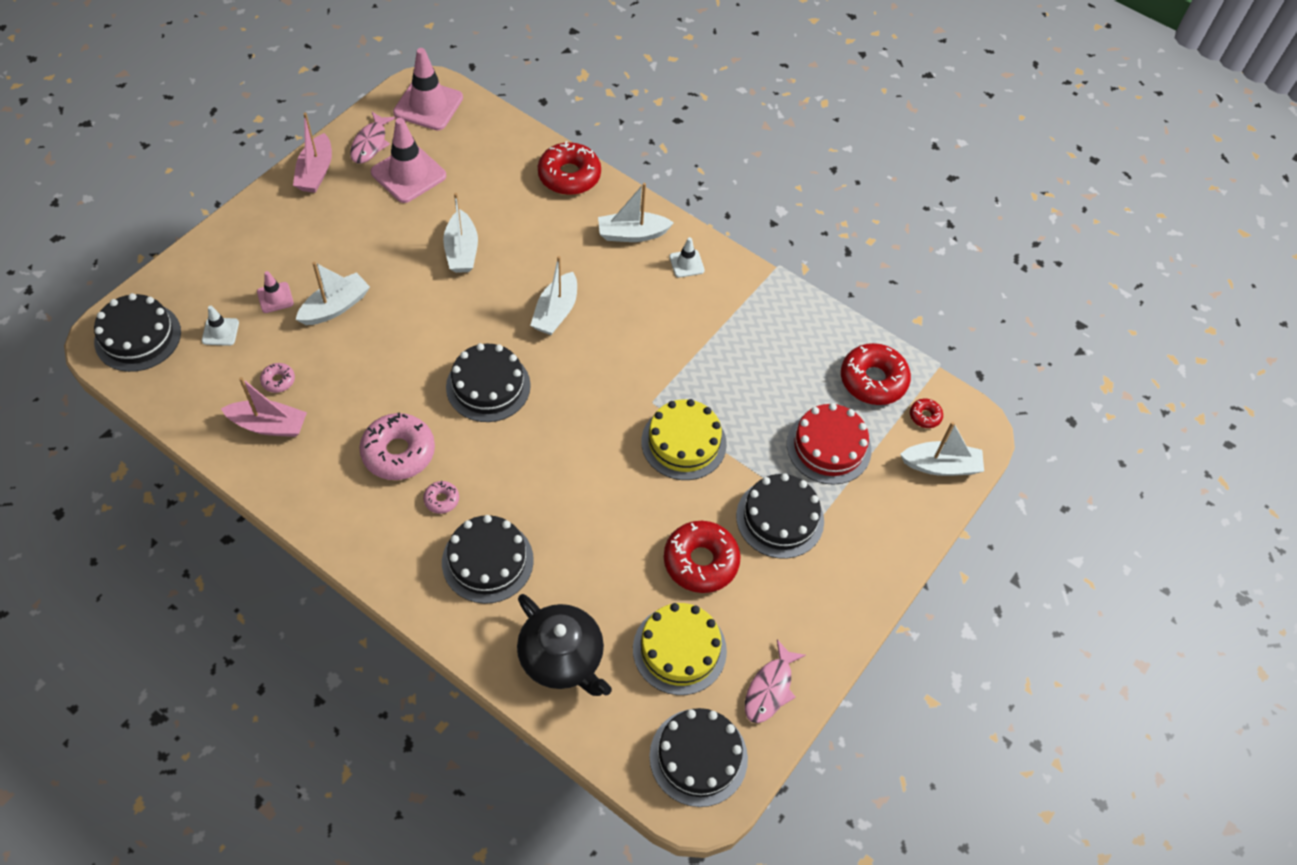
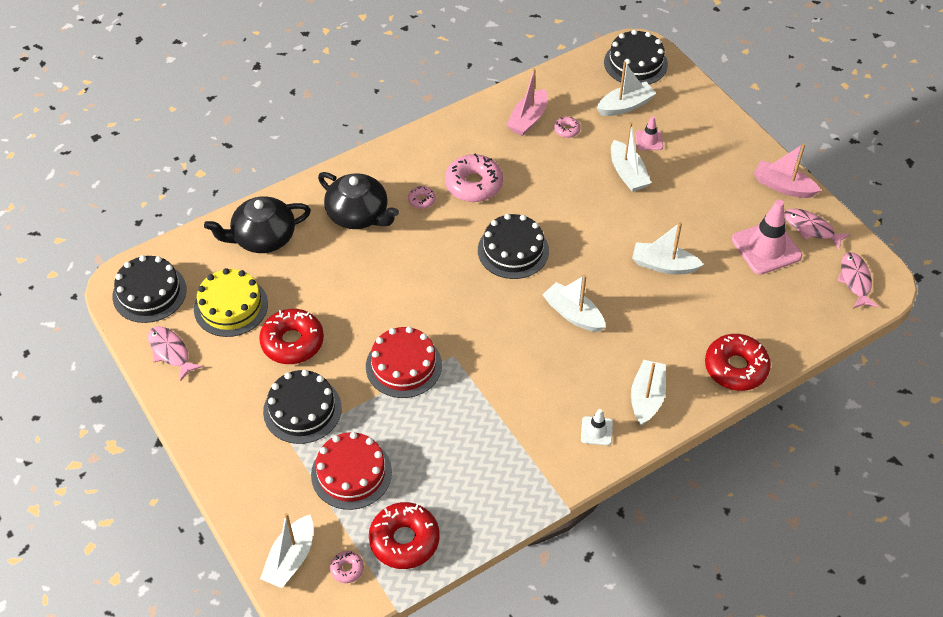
camera: 115 degrees right, 5 degrees down
white traffic cone [202,306,239,346] -> white boat [597,61,656,116]
pink traffic cone [393,48,463,131] -> pink fish [837,252,879,309]
black cake [442,515,534,604] -> black teapot [318,172,399,229]
yellow cake [641,399,727,480] -> red cake [366,327,442,398]
red donut [910,399,943,428] -> pink donut [330,551,364,583]

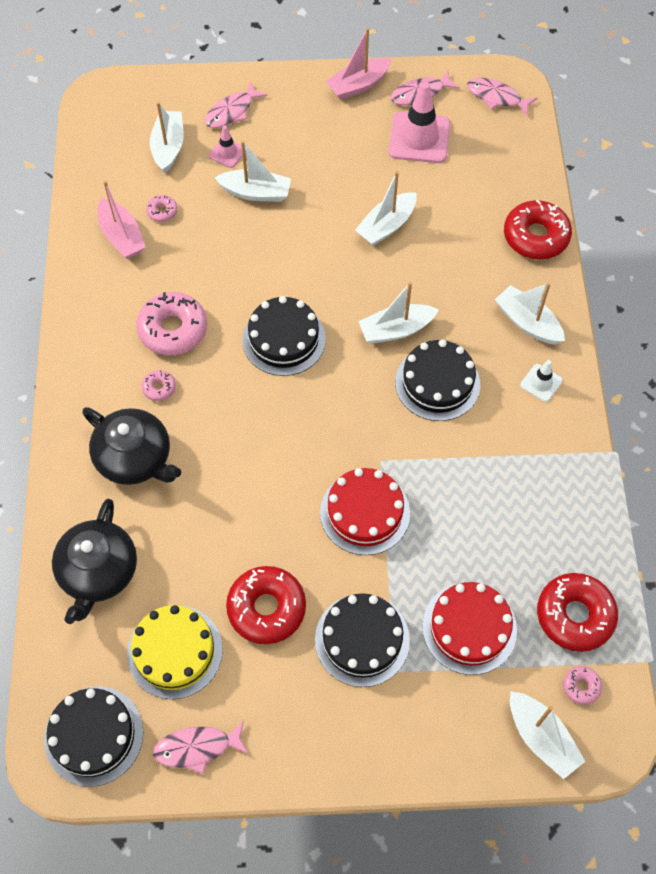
camera: 60 degrees left, 10 degrees up
black teapot [318,172,399,229] -> black teapot turned 60 degrees clockwise [82,407,181,485]
black cake [604,30,668,84] -> black cake moved to [395,339,480,421]
none -> pink fish [205,82,268,128]

